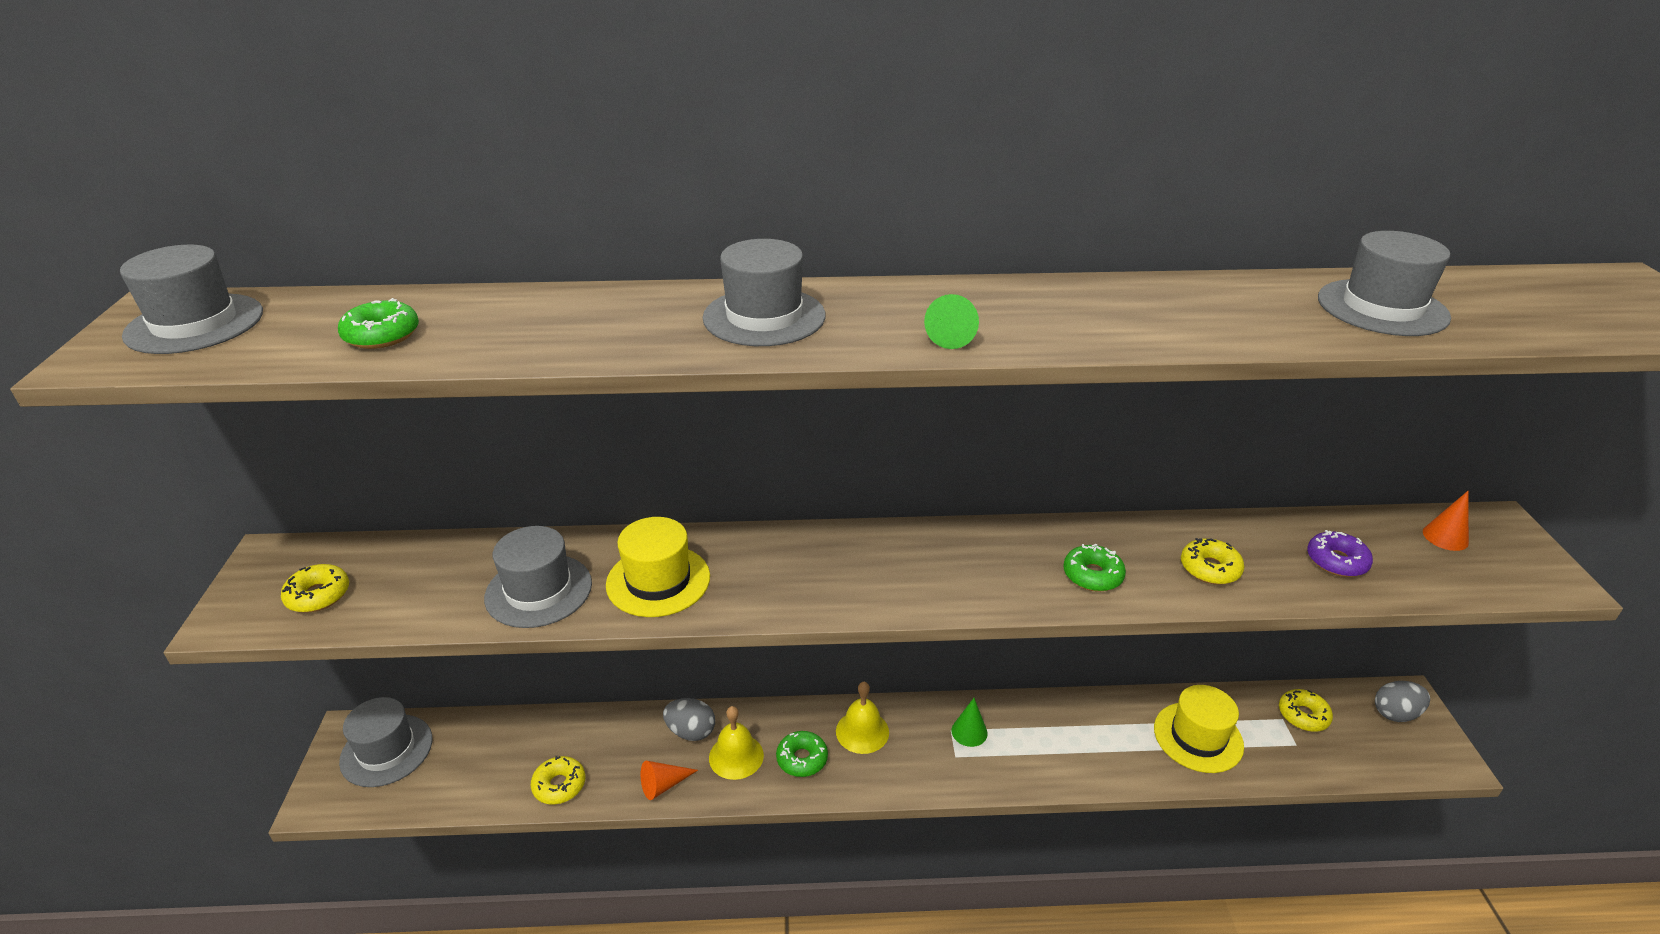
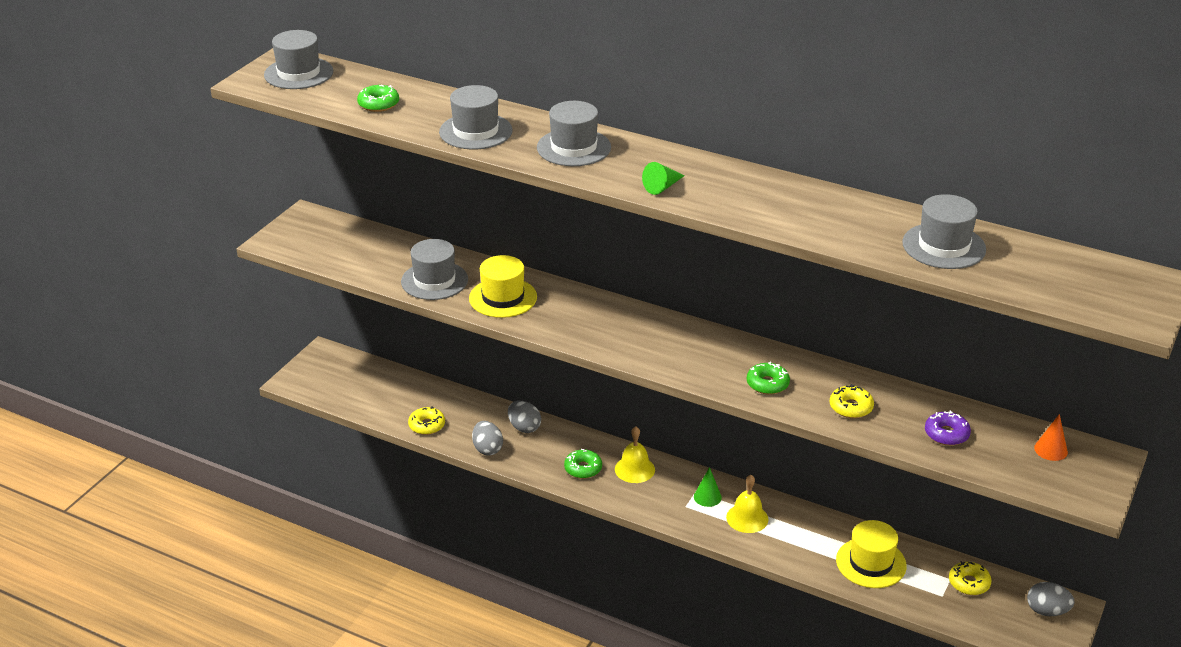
camera: 30 degrees right, 0 degrees up
yellow donut [281,564,349,613] -> none
grey hat [339,697,432,787] -> grey hat moved to [439,85,513,149]
orange cone [641,761,698,800] -> grey egg [472,421,503,456]
yellow bell [709,706,764,780] -> yellow bell moved to [726,475,769,533]

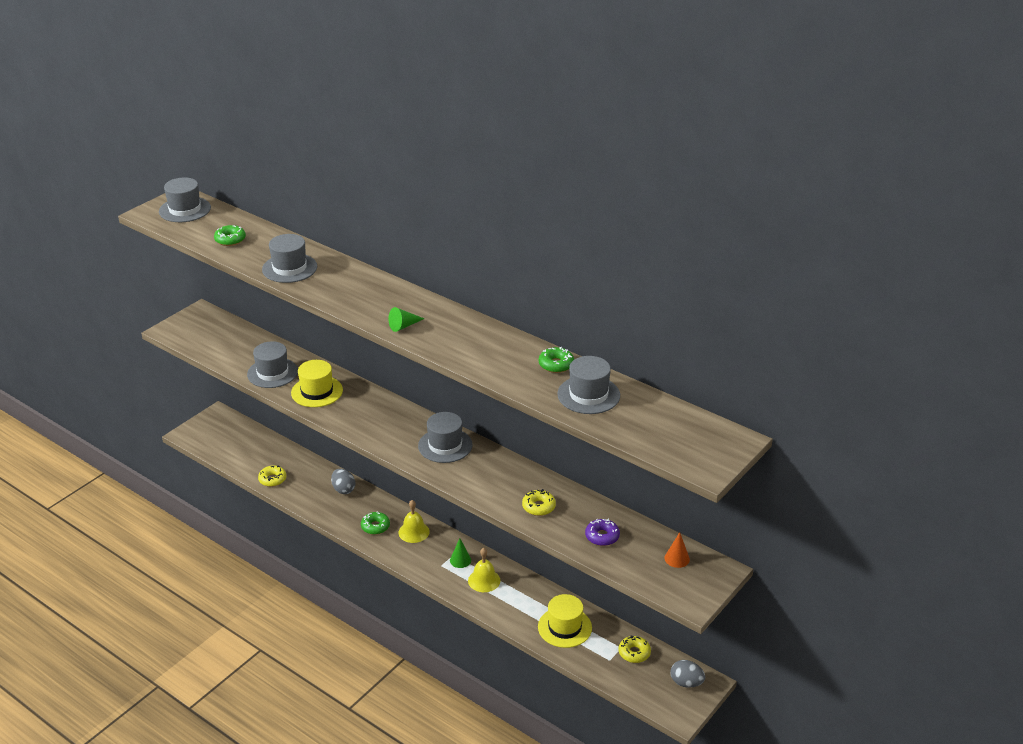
camera: 10 degrees right, 0 degrees up
grey egg [472,421,503,456] -> none
grey hat [537,101,611,166] -> grey hat moved to [418,412,473,463]
green donut [747,362,790,395] -> green donut moved to [539,347,574,373]

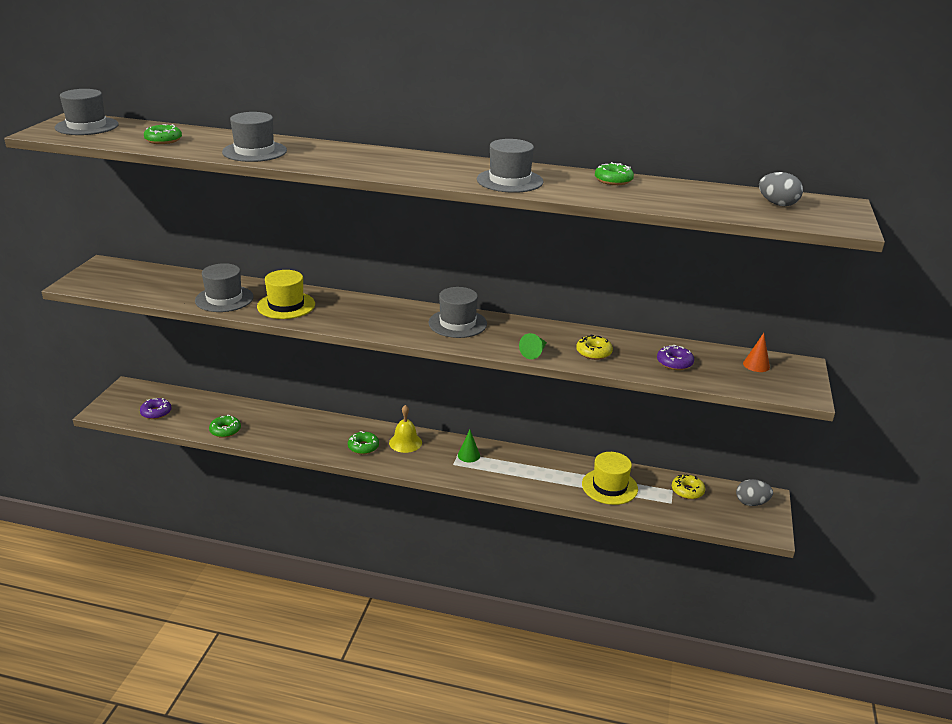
camera: 25 degrees left, 5 degrees down
yellow donut [258,465,286,487] -> green donut [209,415,241,438]
grey egg [331,469,355,494] -> grey egg moved to [759,172,803,206]
green cone [388,307,424,332] -> green cone moved to [519,333,547,359]
yellow bell [468,548,500,592] -> none
grey hat [557,356,620,414] -> grey hat moved to [477,139,543,193]
none -> purple donut [140,398,172,419]

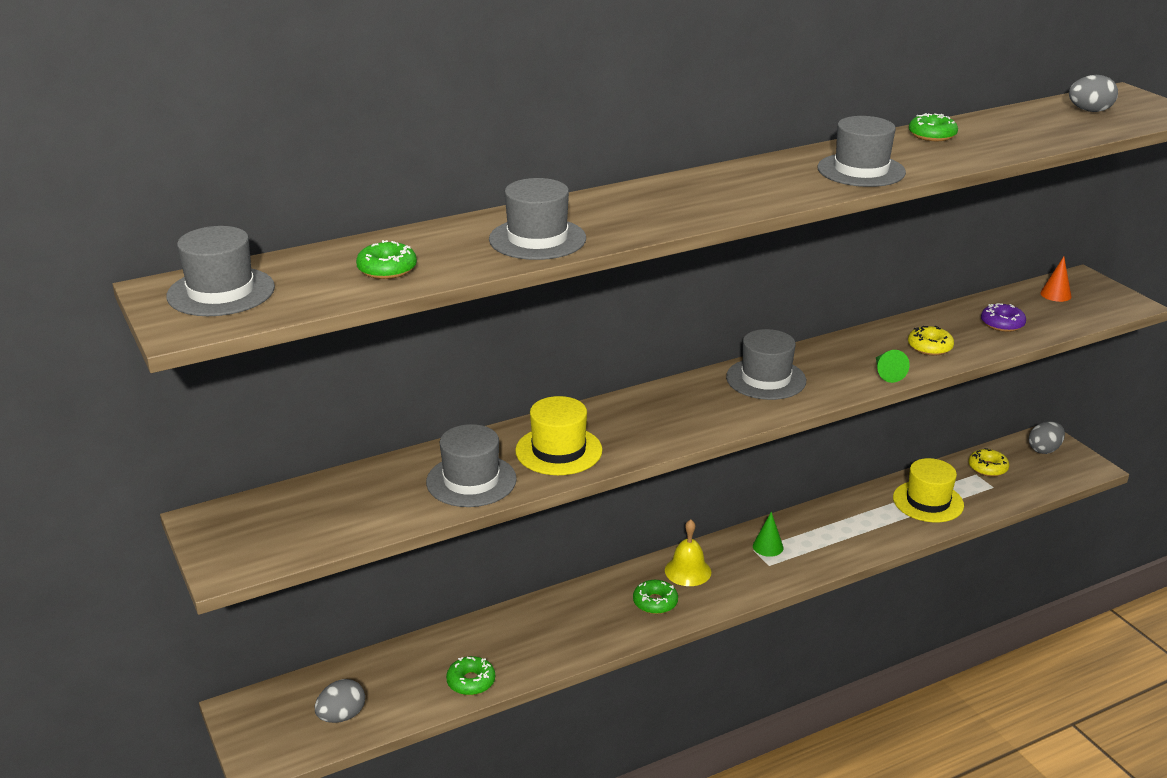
camera: 40 degrees left, 0 degrees up
purple donut [140,398,172,419] -> grey egg [315,679,365,723]

